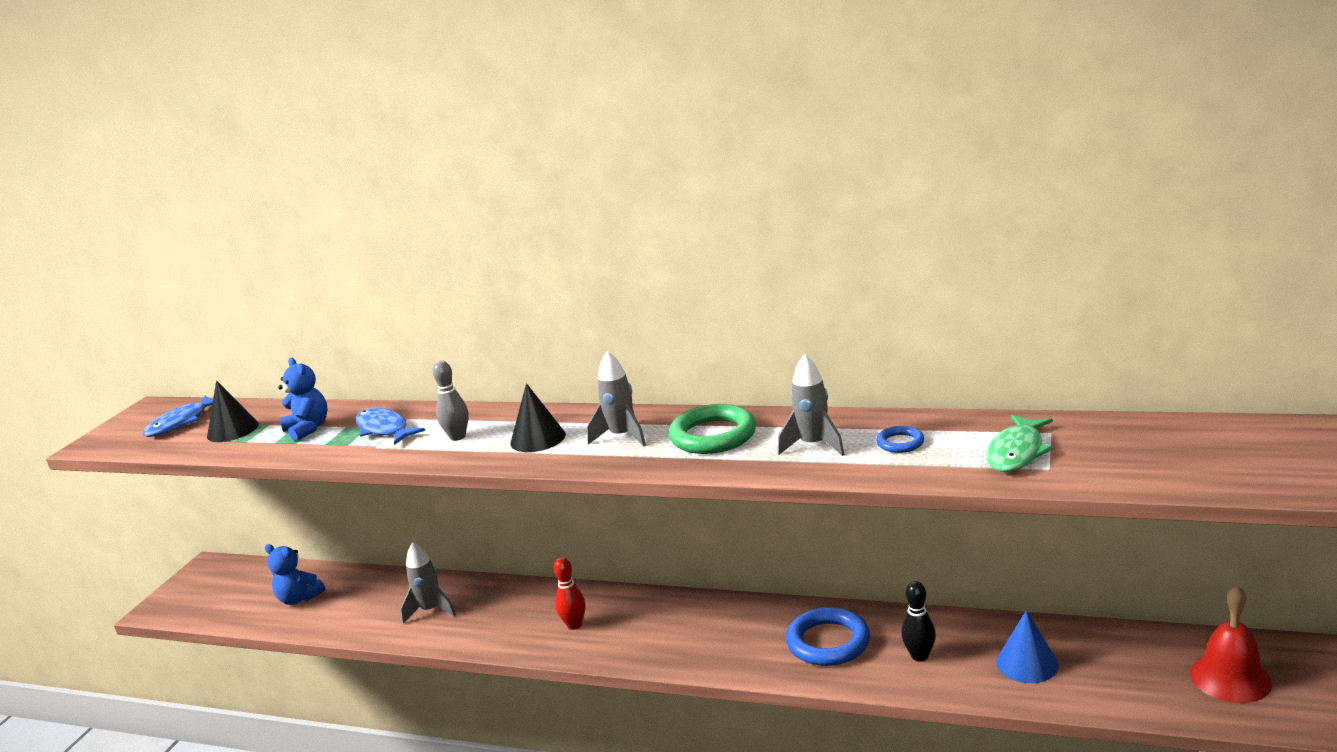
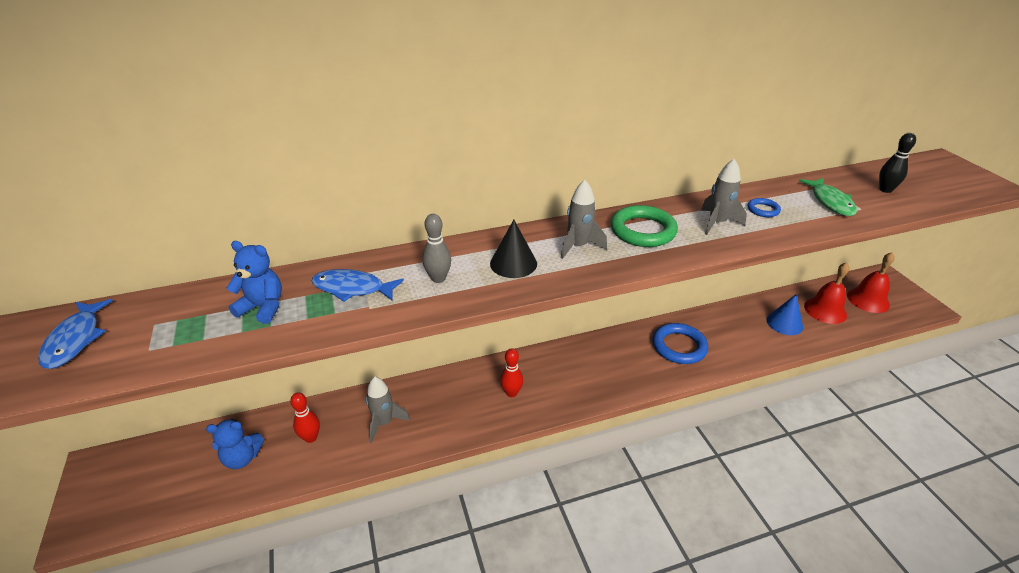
camera: 40 degrees left, 15 degrees up
black cone [207,380,259,442] -> none
black bowling pin [901,581,936,661] -> black bowling pin moved to [879,133,916,193]
none -> red bowling pin [290,392,320,443]
none -> red bell [804,262,850,324]

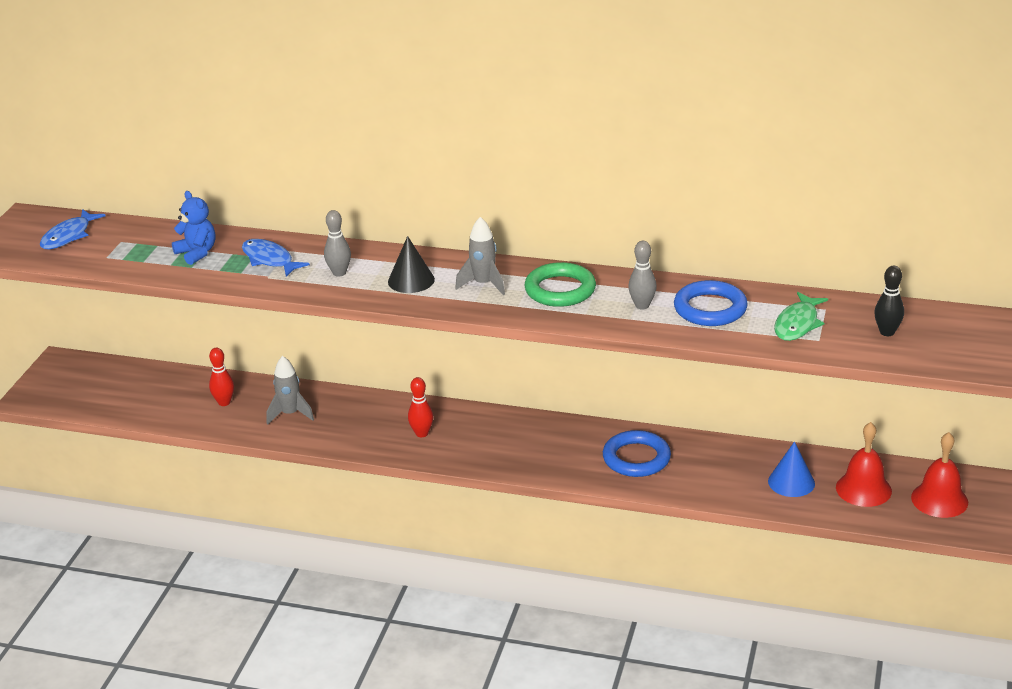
camera: 35 degrees right, 5 degrees down
blue teddy bear [206,419,264,469] -> none
grey rocket [701,159,747,235] -> grey bowling pin [628,241,657,309]
blue ring [748,198,781,217] -> blue ring [674,280,748,326], size x1.98

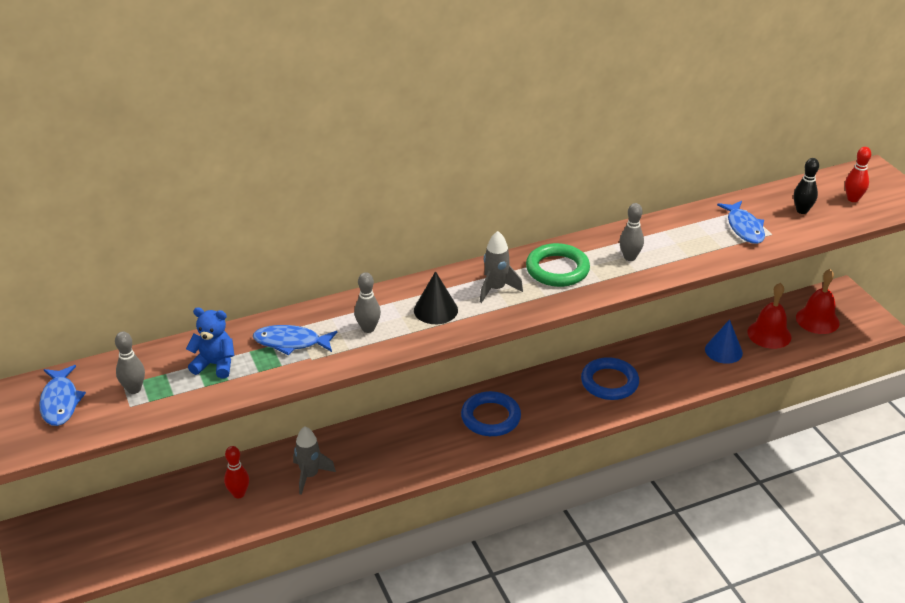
camera: 40 degrees left, 5 degrees up
red bowling pin [408,377,433,437] -> red bowling pin moved to [845,147,871,202]
blue ring [674,280,748,326] -> blue ring moved to [461,391,521,436]
green fish [774,292,828,341] -> blue fish [717,201,765,244]
none -> grey bowling pin [115,332,145,394]

